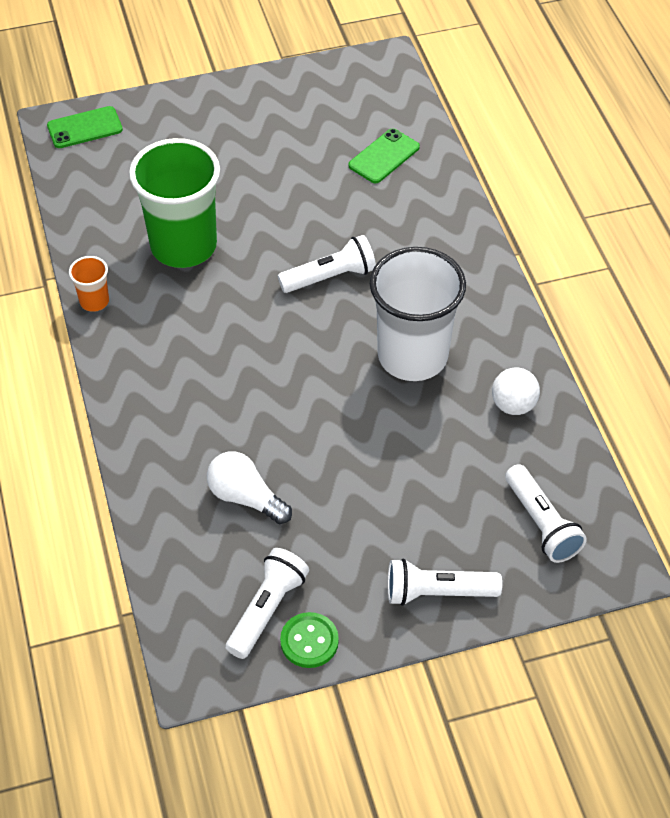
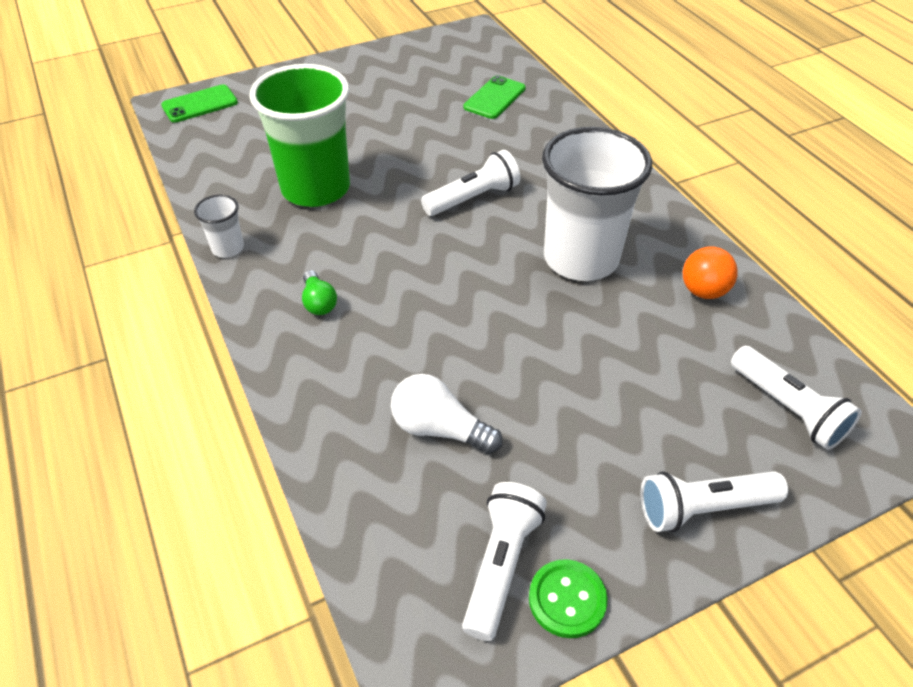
camera: 10 degrees left, 5 degrees down
orange cup [69,256,109,312] -> white cup [194,195,244,258]
white ball [492,368,540,415] -> orange ball [683,247,738,299]
none -> green light bulb [302,270,337,315]

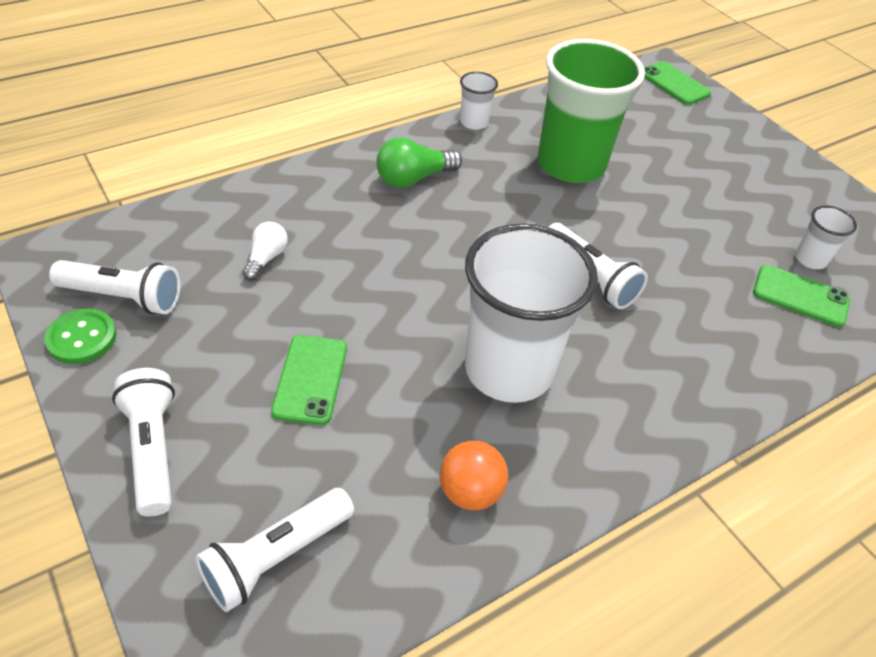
camera: 80 degrees right, 0 degrees up
green light bulb [302,270,337,315] -> green light bulb [376,137,462,188], size x1.56
white light bulb [391,374,503,454] -> white light bulb [243,222,288,281], size x0.64
none -> green phone [271,335,347,425]
none -> white cup [795,205,857,269]

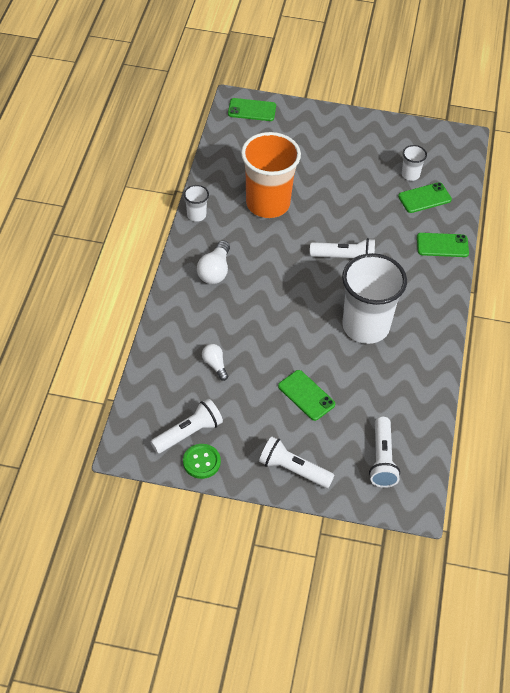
camera: 45 degrees left, 5 degrees up
green light bulb [376,137,462,188] -> white light bulb [197,240,230,284]
orange ball [440,441,508,510] -> none
green cup [538,39,645,183] -> orange cup [241,132,301,218]
none -> green phone [417,233,469,257]

